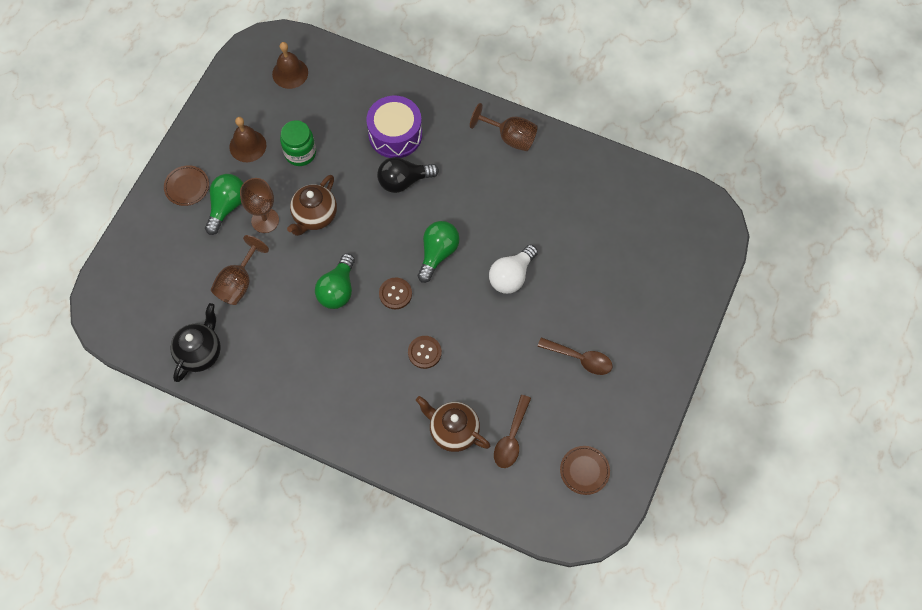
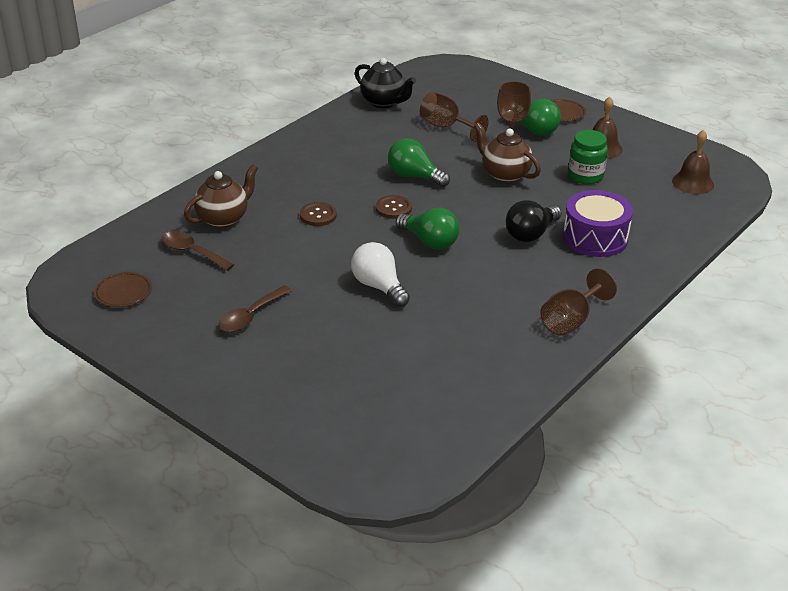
camera: 105 degrees right, 30 degrees down
black light bulb [377,157,439,193] -> black light bulb turned 135 degrees counterclockwise [506,200,562,242]

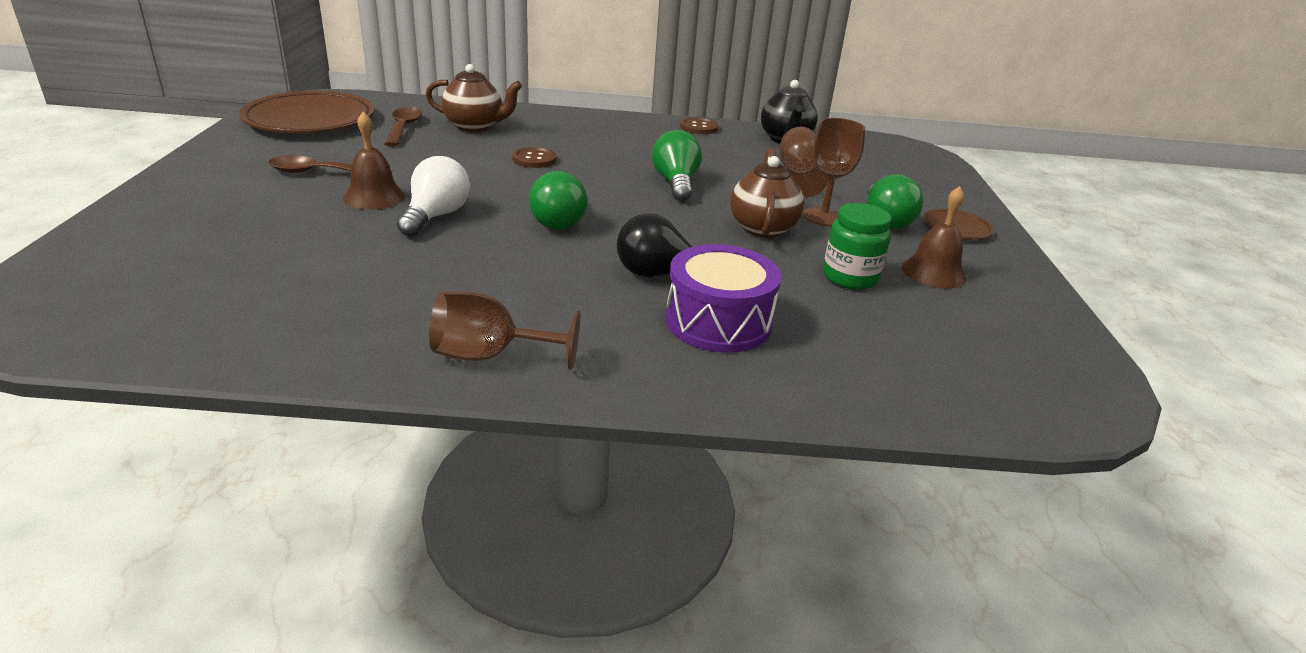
camera: 50 degrees right, 5 degrees down
brown plate [94,272,152,307] -> brown plate [239,91,374,133], size x2.12
brown button [376,195,412,219] -> brown button moved to [680,117,719,134]
brown bell [672,130,714,194] -> brown bell moved to [343,111,405,210]

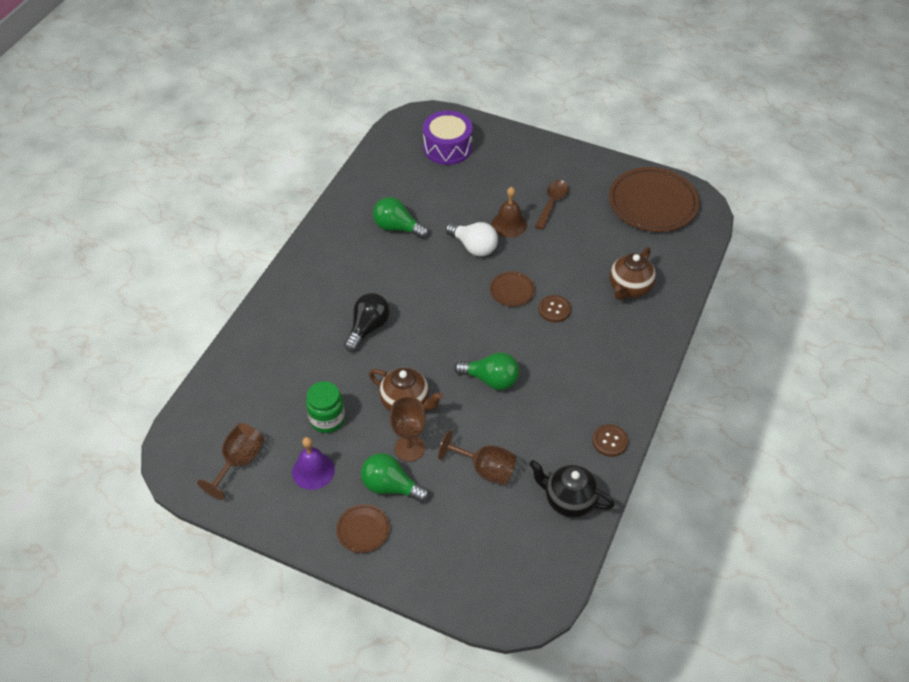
camera: 115 degrees right, 20 degrees up
brown spoon [385,107,422,147] -> none
brown goblet [429,291,580,370] -> brown goblet moved to [197,423,264,500]
green light bulb [529,171,587,230] -> green light bulb moved to [373,197,429,239]
purple drum [666,244,781,353] -> purple drum moved to [423,111,473,165]
brown bell [902,186,966,289] -> purple bell [292,437,335,490]
none -> brown plate [490,271,535,307]

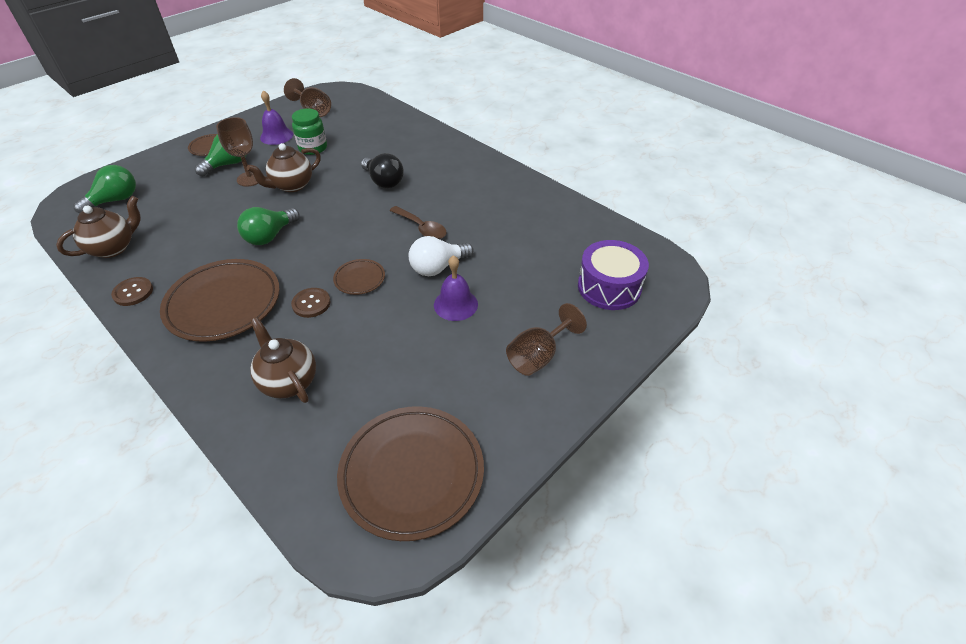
camera: 110 degrees right, 5 degrees down
green light bulb [373,197,429,239] -> green light bulb moved to [73,165,136,213]
brown goblet [438,430,517,485] -> brown goblet moved to [506,303,587,376]
brown bell [492,187,527,238] -> purple bell [434,255,478,321]
black teapot [529,460,615,518] -> brown teapot [56,196,141,258]
brown spoon [535,180,569,230] -> brown spoon moved to [389,206,447,239]
none -> brown plate [160,259,280,342]

